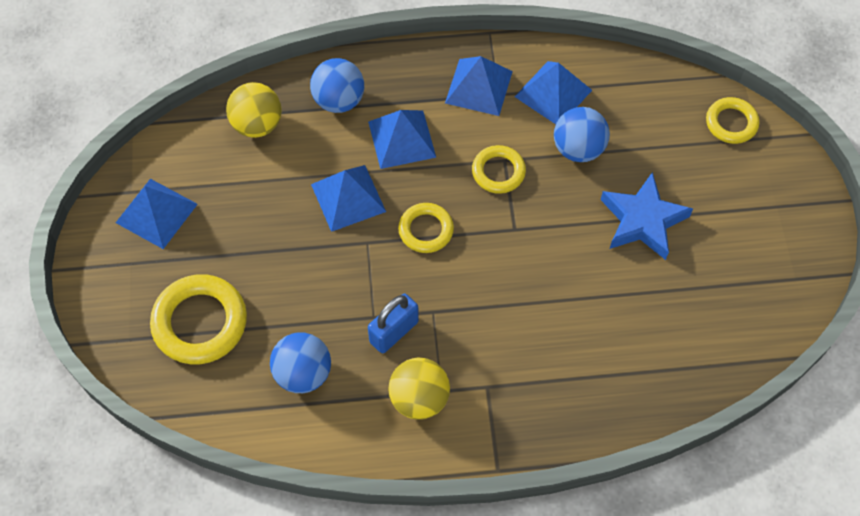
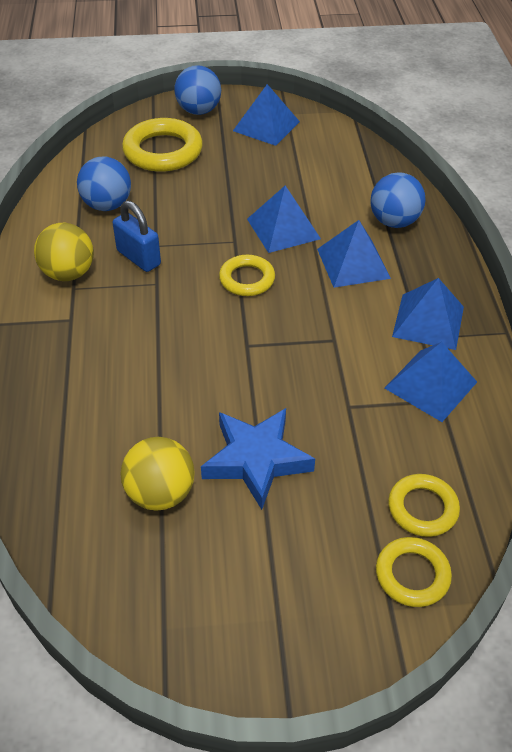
camera: 90 degrees right, 15 degrees down
yellow ball [226,82,282,138] -> yellow ball moved to [120,437,195,511]
yellow ring [472,145,526,194] -> yellow ring moved to [388,474,460,537]
blue ball [554,107,610,162] -> blue ball moved to [174,65,221,115]

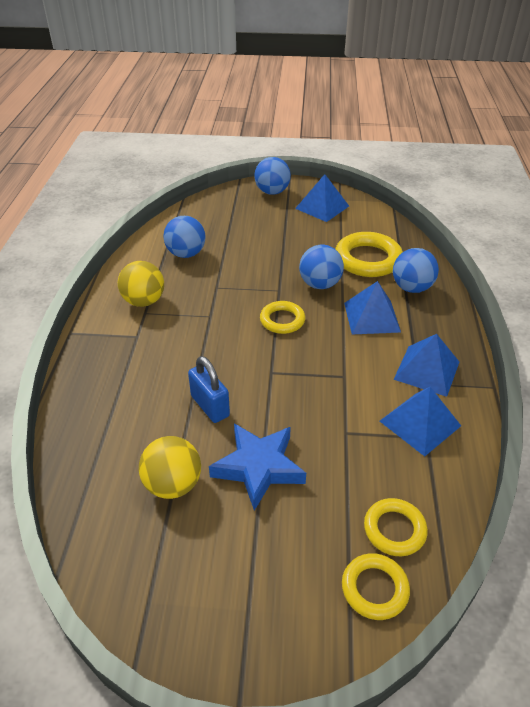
camera: 10 degrees right, 5 degrees down
blue padlock [113,201,161,272] -> blue padlock moved to [188,356,230,423]
yellow ring [122,118,203,172] -> yellow ring moved to [335,232,403,277]
blue pyramid [247,185,321,253] -> blue ball [299,245,344,289]

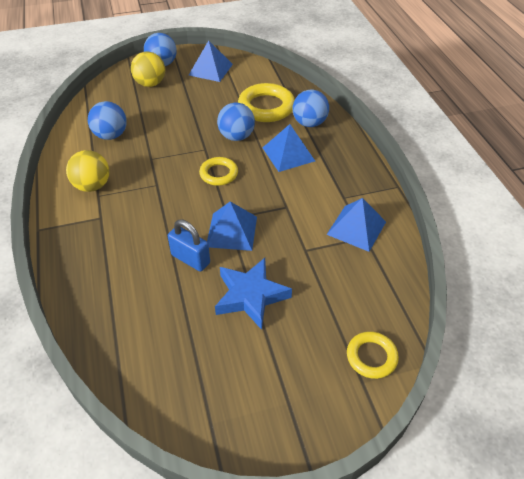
camera: 20 degrees left, 5 degrees up
yellow ball [139,436,201,499] -> yellow ball moved to [131,51,165,87]
yellow ring [364,498,428,556] -> none
blue pyramid [394,334,459,397] -> blue pyramid moved to [207,202,257,251]

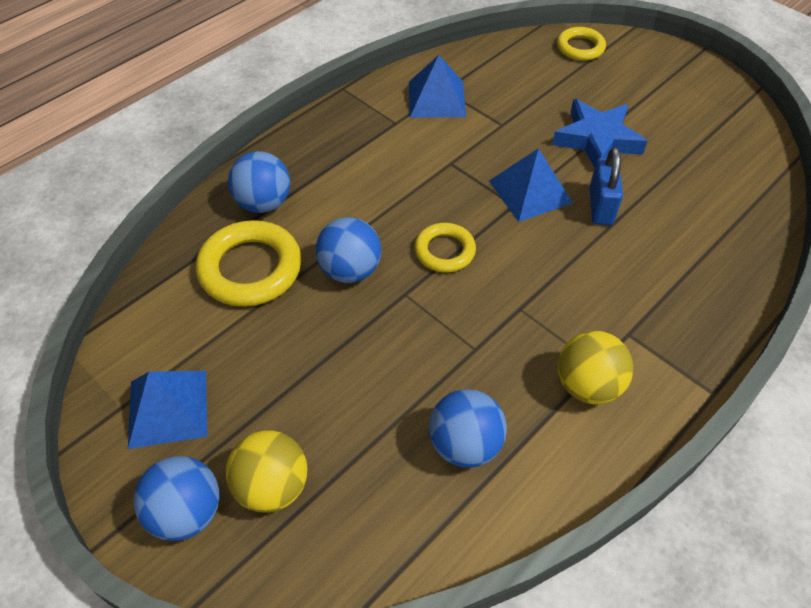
camera: 120 degrees left, 5 degrees up
blue pyramid [262,124,315,172] -> none

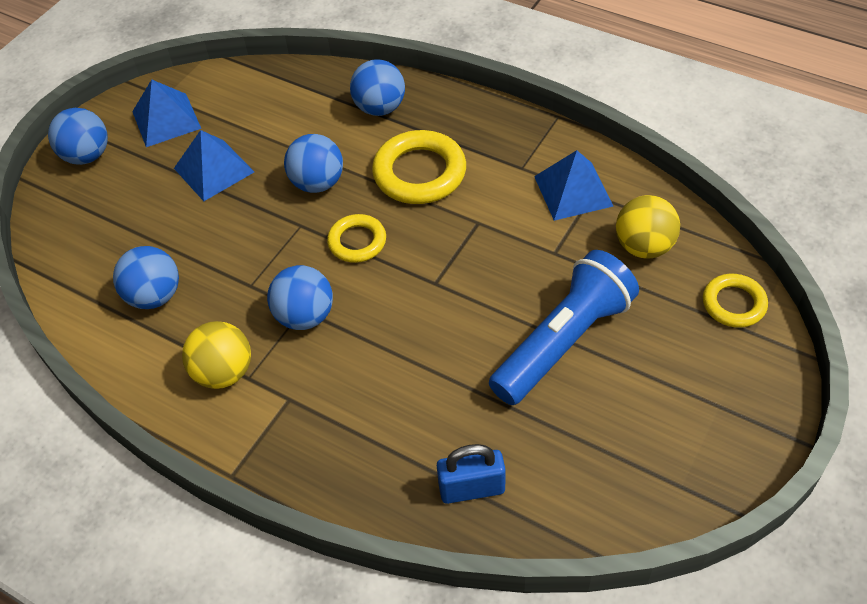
camera: 80 degrees right, 0 degrees up
yellow ring [196,220,301,307] -> yellow ring moved to [372,130,466,204]
yellow ball [226,430,308,513] -> yellow ball moved to [616,195,680,258]
blue pyramid [489,148,573,222] -> blue pyramid moved to [174,130,254,201]
blue star [552,99,648,168] -> blue flashlight [489,250,639,405]
blue padlock [589,147,623,225] -> blue padlock moved to [437,444,506,504]
none -> blue ball [267,265,333,330]

